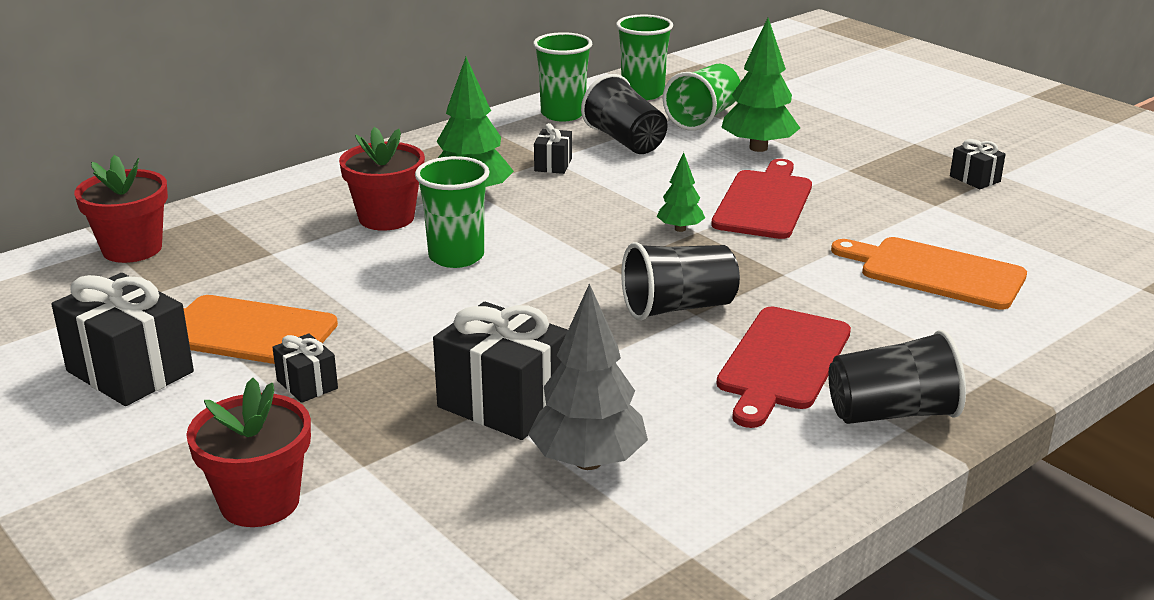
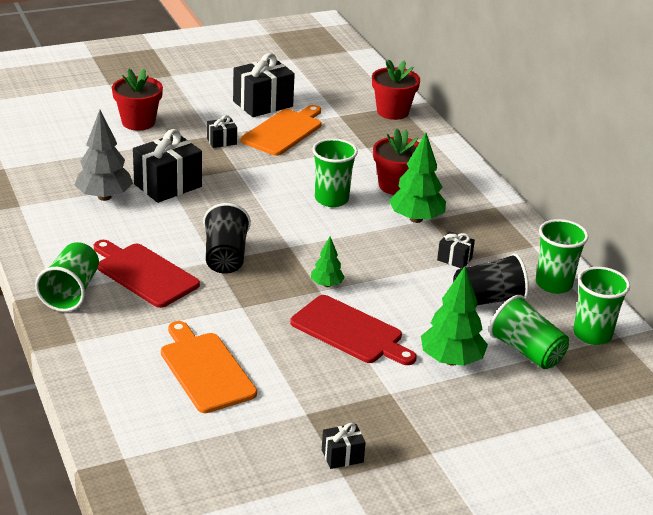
camera: 105 degrees right, 5 degrees up
black cup [828,330,966,424] -> green cup [35,242,99,312]
orange cutting board [831,237,1027,310] -> orange cutting board turned 75 degrees counterclockwise [161,321,257,413]

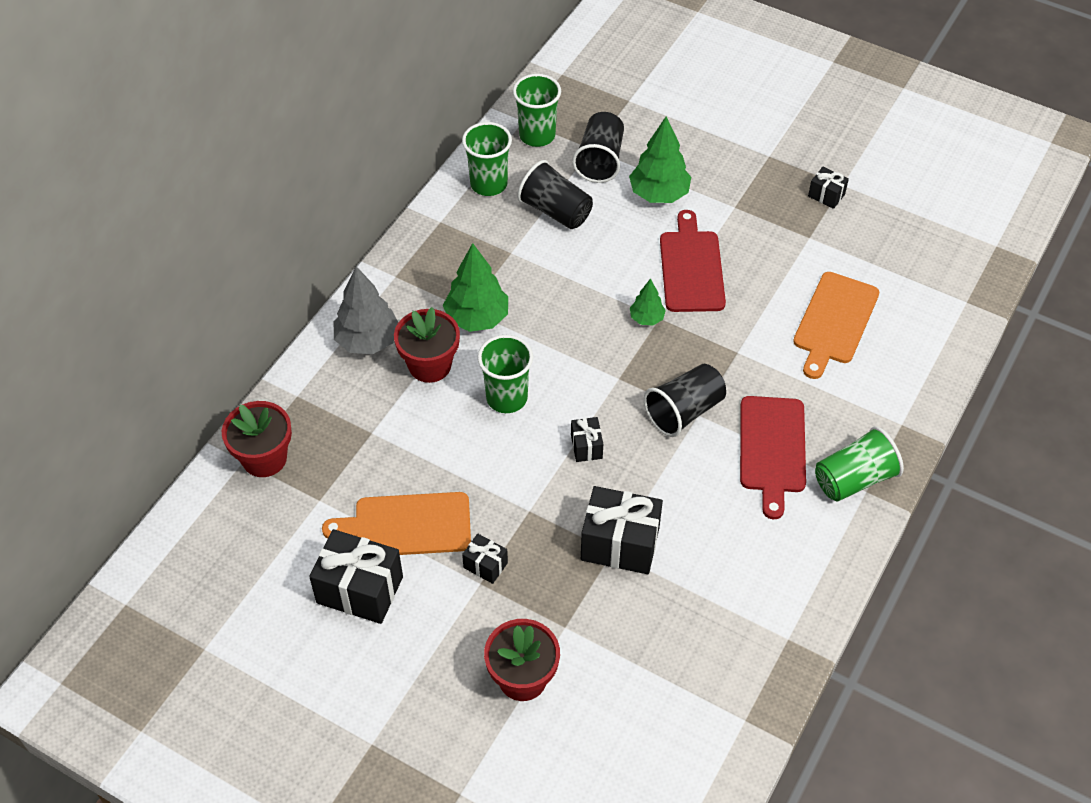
camera: 125 degrees left, 20 degrees up
grey tree [75,110,133,201] -> grey tree moved to [334,266,398,354]
black gift [437,231,475,269] -> black gift moved to [571,417,603,462]
green cup [489,295,569,369] -> black cup [572,112,624,183]

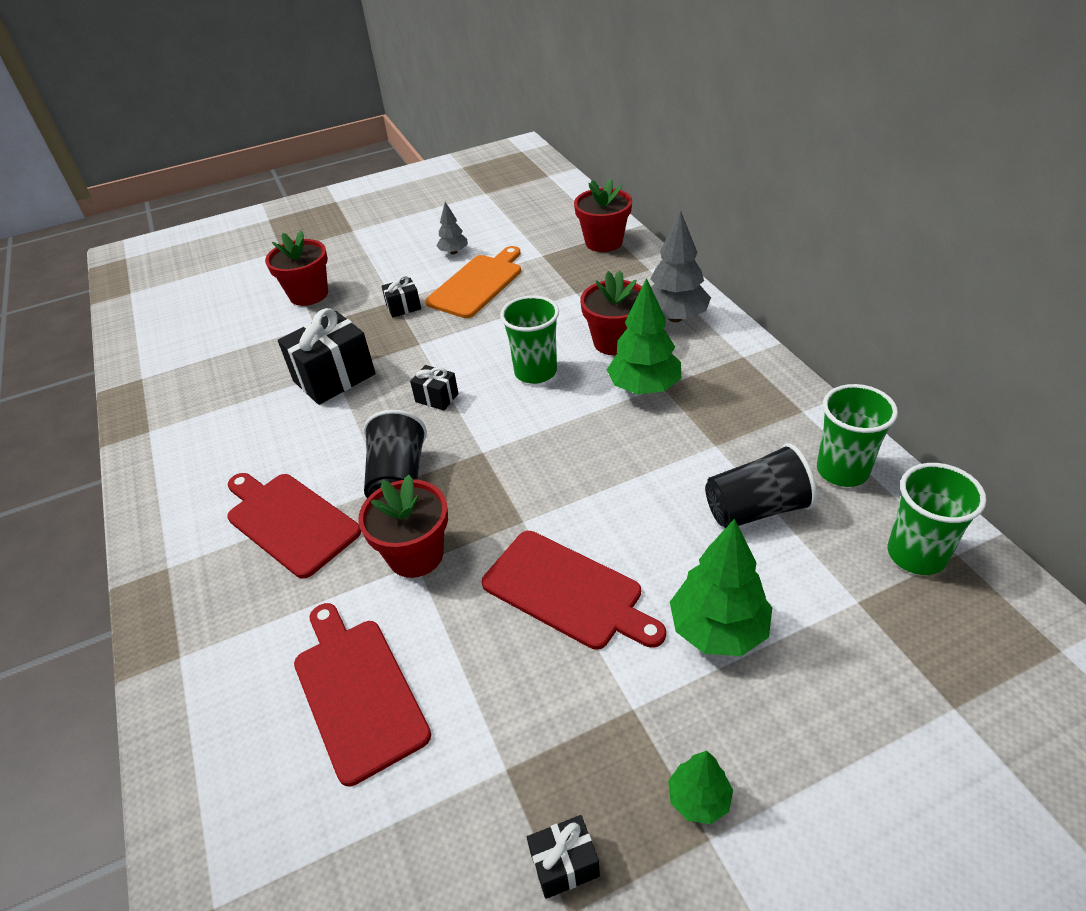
camera: 130 degrees right, 10 degrees down
black gift [309,529,403,624] -> grey tree [436,202,468,254]
black cup [572,112,624,183] -> none
green tree [630,278,666,325] -> green tree moved to [668,751,733,824]
orange cutting board [793,272,879,379] -> red cutting board [294,603,431,786]
green cup [815,426,904,502] -> none
none -> red flower pot [358,475,448,578]

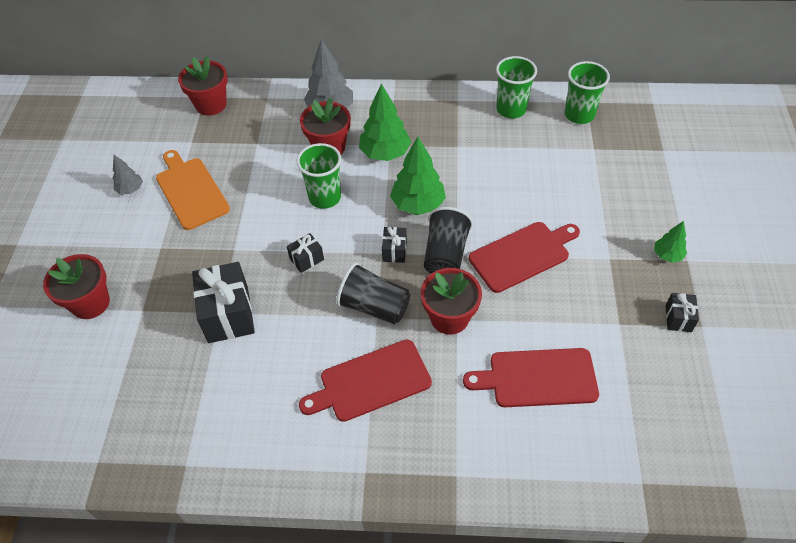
camera: 65 degrees left, 10 degrees up
black gift [381,276,421,318] -> black gift moved to [382,227,407,263]
green tree [670,519,772,656] -> green tree moved to [390,137,446,215]
black cup [705,443,817,528] -> black cup moved to [424,207,473,274]

